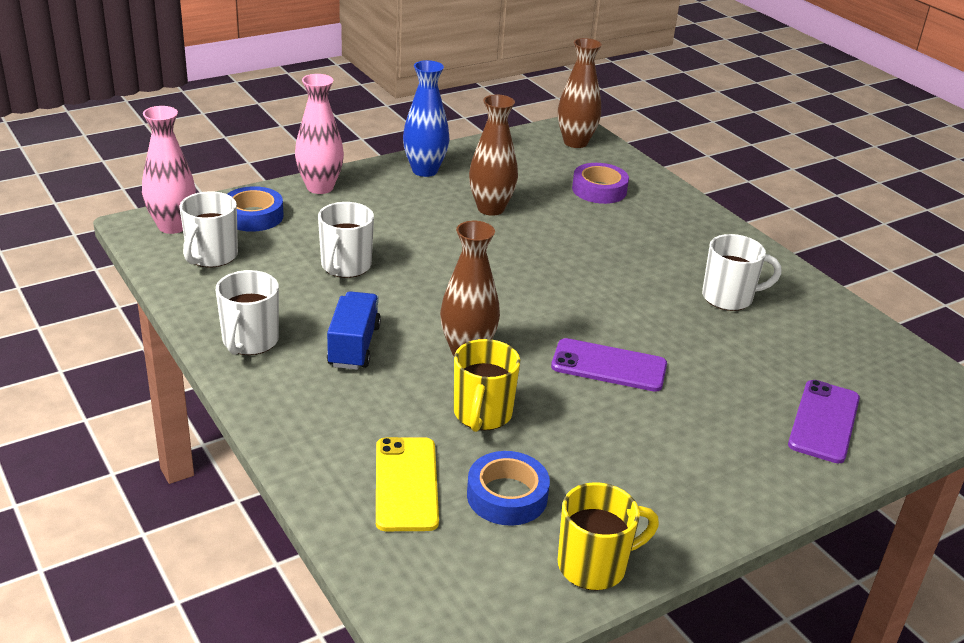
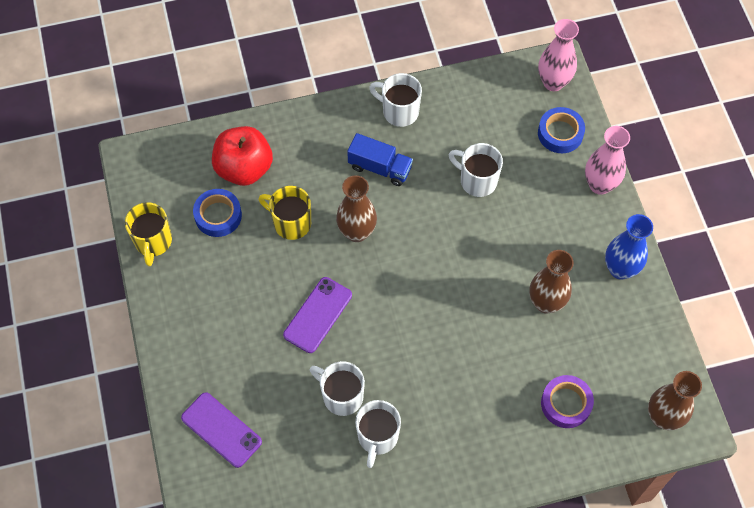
camera: 110 degrees right, 30 degrees up
white mug [179,191,238,267] -> white mug moved to [310,361,365,416]
yellow phone [376,437,439,531] -> red apple [212,126,273,186]

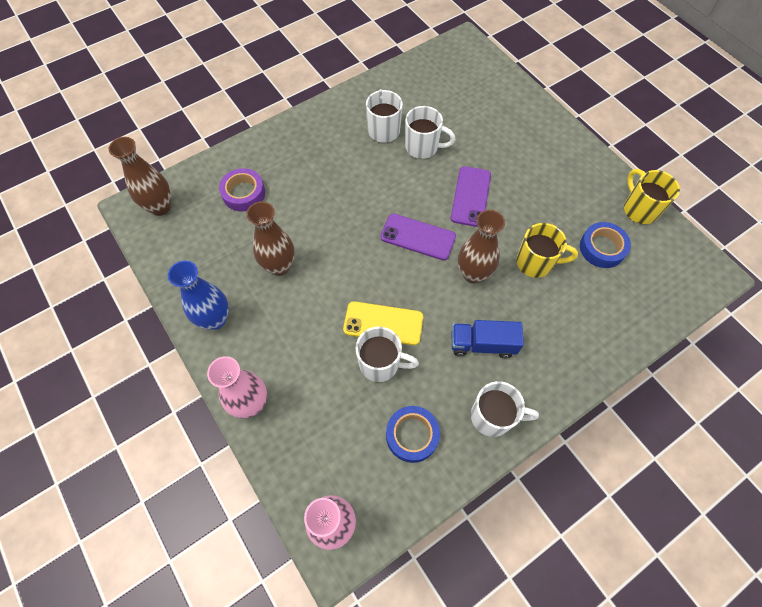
camera: 160 degrees right, 0 degrees up
purple phone [181,392,262,468] -> purple phone moved to [380,214,456,260]
red apple [212,126,273,186] -> none
blue tape [538,107,585,153] -> blue tape moved to [386,406,440,463]
none -> yellow phone [343,301,423,345]

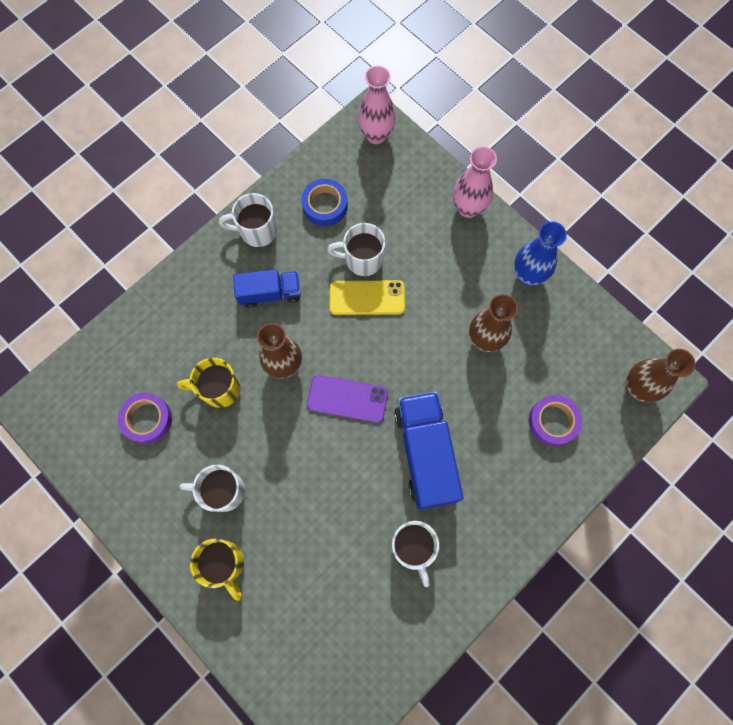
camera: 170 degrees right, 10 degrees up
white mug [405,106,456,159] -> white mug moved to [180,465,245,512]
purple phone [451,166,491,227] -> none
blue tape [580,222,631,268] -> purple tape [118,393,172,444]
yellow mug [624,169,680,224] -> yellow mug moved to [190,539,244,601]
none -> blue truck [394,391,463,510]

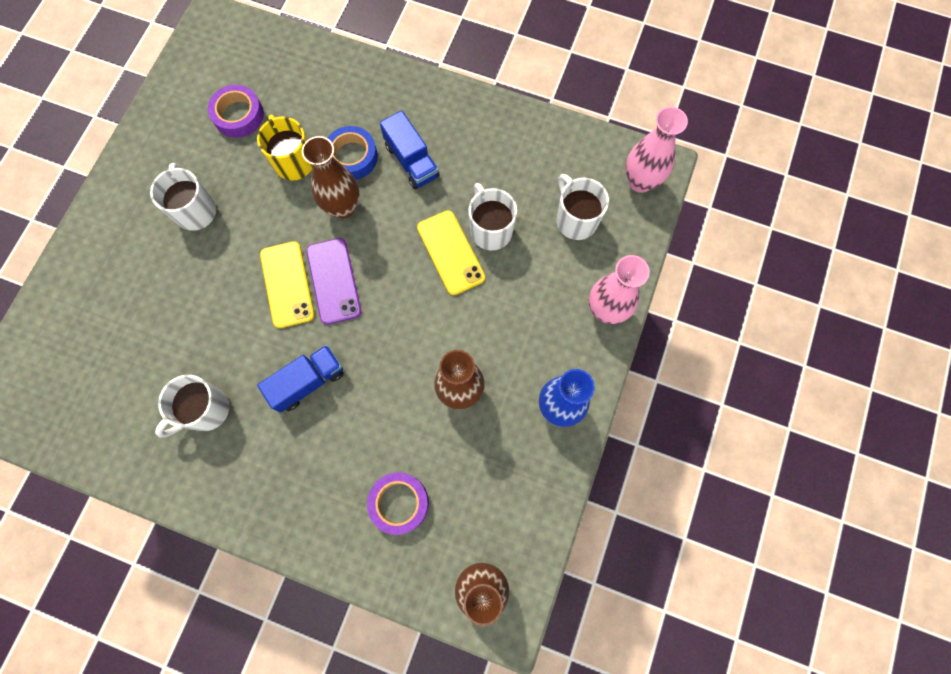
camera: 65 degrees right, 0 degrees up
yellow mug [190,539,244,601] -> none
white mug [219,193,277,247] -> white mug moved to [556,174,609,240]
blue tape [302,179,348,226] -> blue tape moved to [328,126,378,180]
blue truck [394,391,463,510] -> blue truck [257,345,344,413], size x0.62
none -> yellow phone [260,241,315,328]

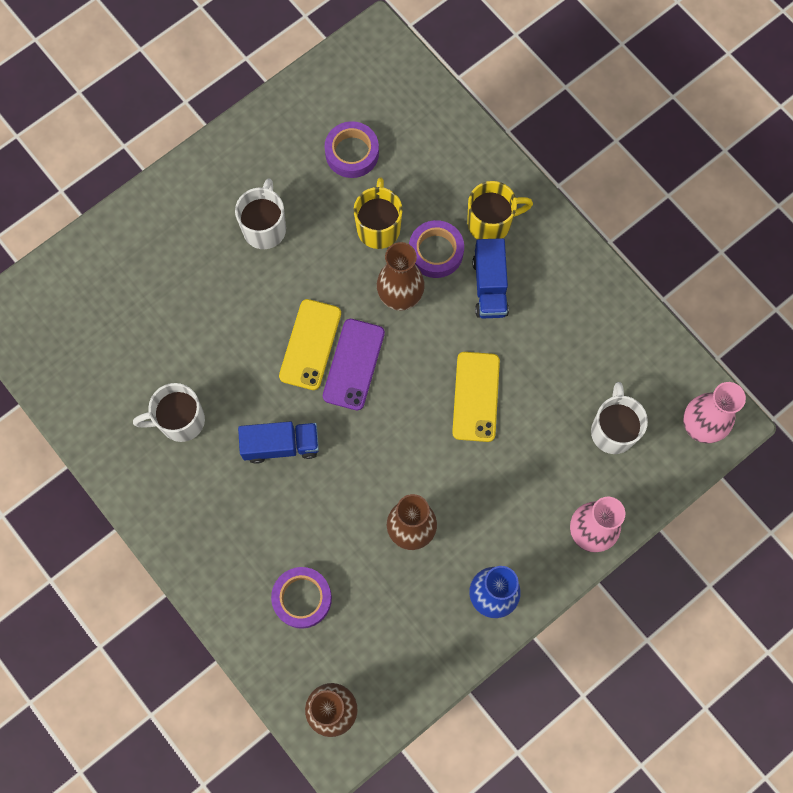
camera: 30 degrees right, 0 degrees up
blue tape [328,126,378,180] -> purple tape [409,220,464,278]
white mug [468,183,517,250] -> none
none -> yellow mug [467,181,533,239]

